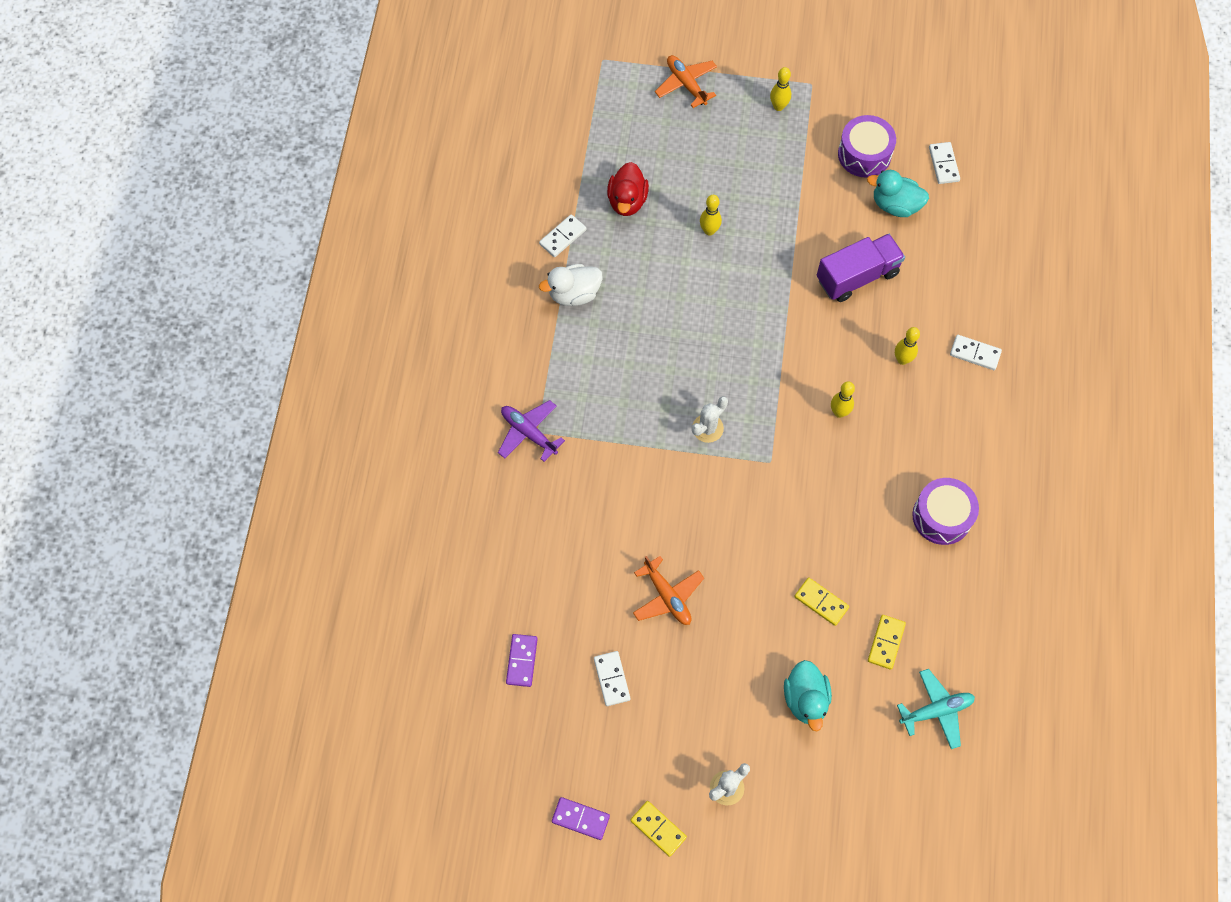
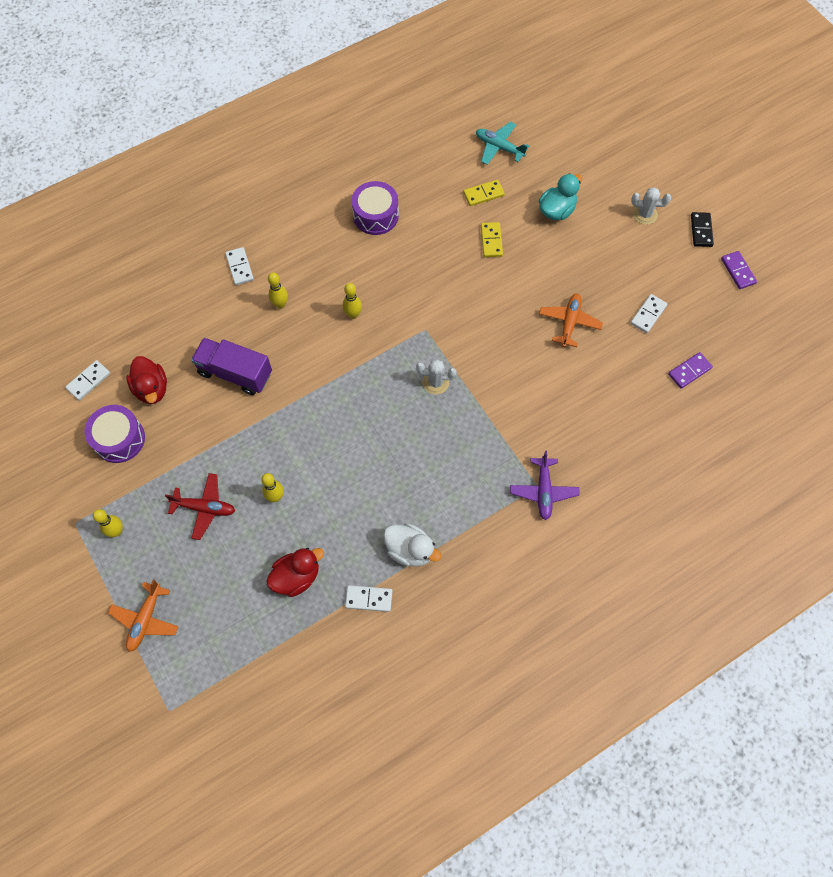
camera: 130 degrees left, 0 degrees up
yellow domino [630,801,687,857] -> black domino [691,212,714,247]
turquoise duck [867,170,929,217] -> red duck [127,356,167,404]
none -> red plane [165,473,235,540]

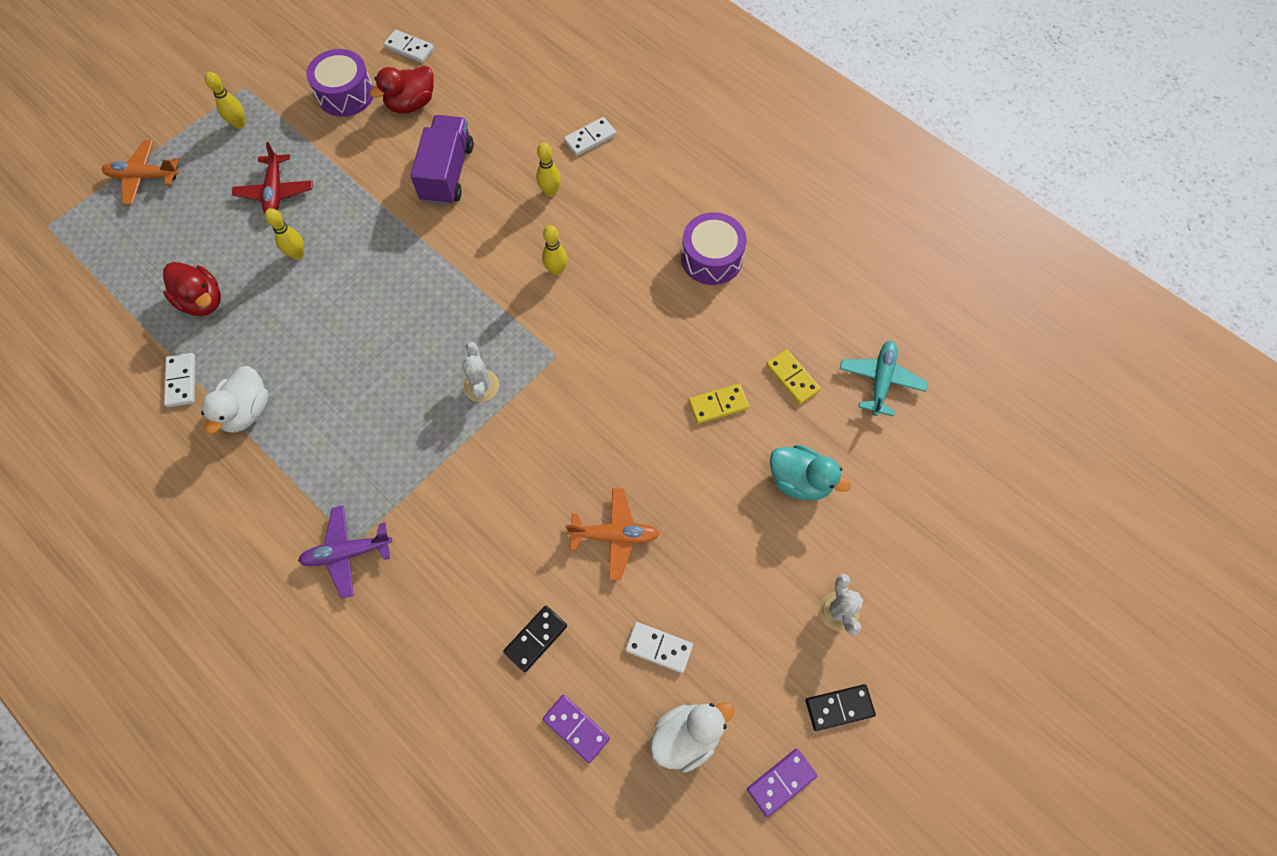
camera: 75 degrees right, 0 degrees up
none -> black domino [503,606,567,672]
none -> white duck [650,702,735,773]

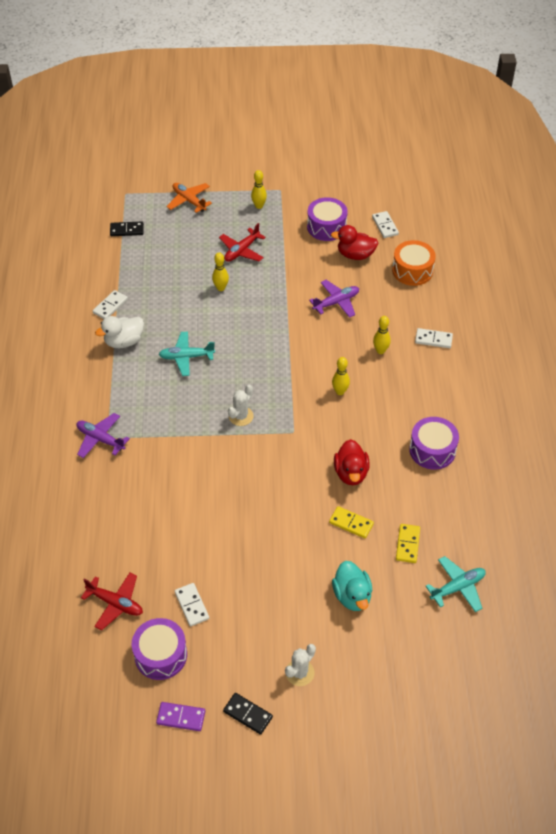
camera: 45 degrees right, 15 degrees down
red duck [163,262,221,316] -> red duck moved to [334,439,369,485]
purple truck [410,115,474,205] -> purple plane [309,280,359,318]
black domino [503,606,567,672] -> black domino moved to [110,222,144,236]
purple domino [542,695,610,763] -> red plane [81,573,143,630]
orange plane [566,488,659,580] -> none
white duck [650,702,735,773] -> purple drum [132,618,187,680]
none -> turquoise plane [159,332,215,376]
none -> orange drum [392,240,436,286]

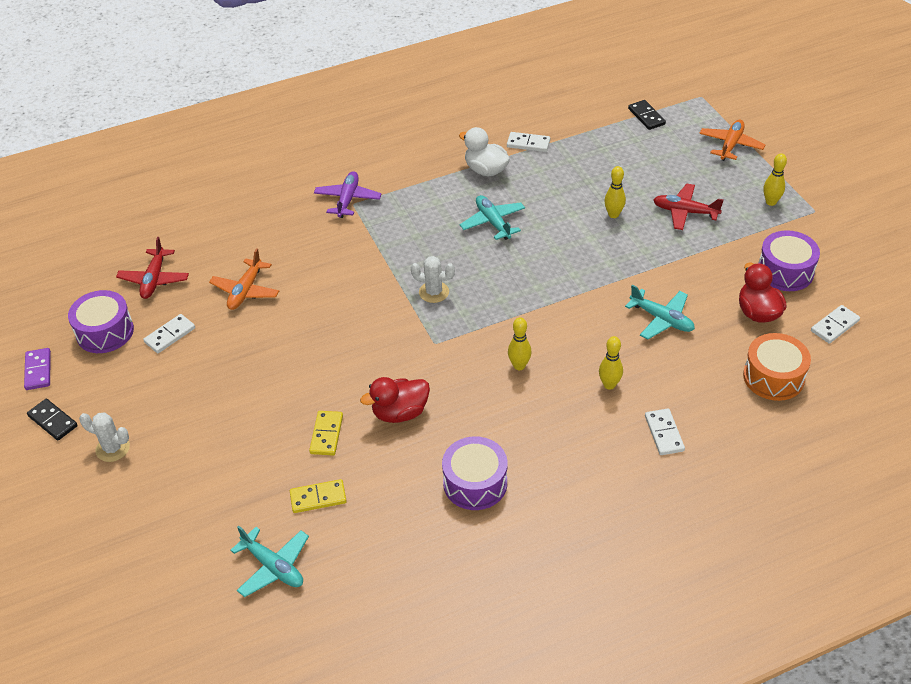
camera: 70 degrees right, 5 degrees down
black domino [223,693,273,735] -> black domino turned 60 degrees counterclockwise [27,399,78,441]
purple plane [309,280,359,318] -> turquoise plane [625,285,695,340]
turquoise duck [332,561,372,611] -> none
none -> orange plane [209,248,279,310]

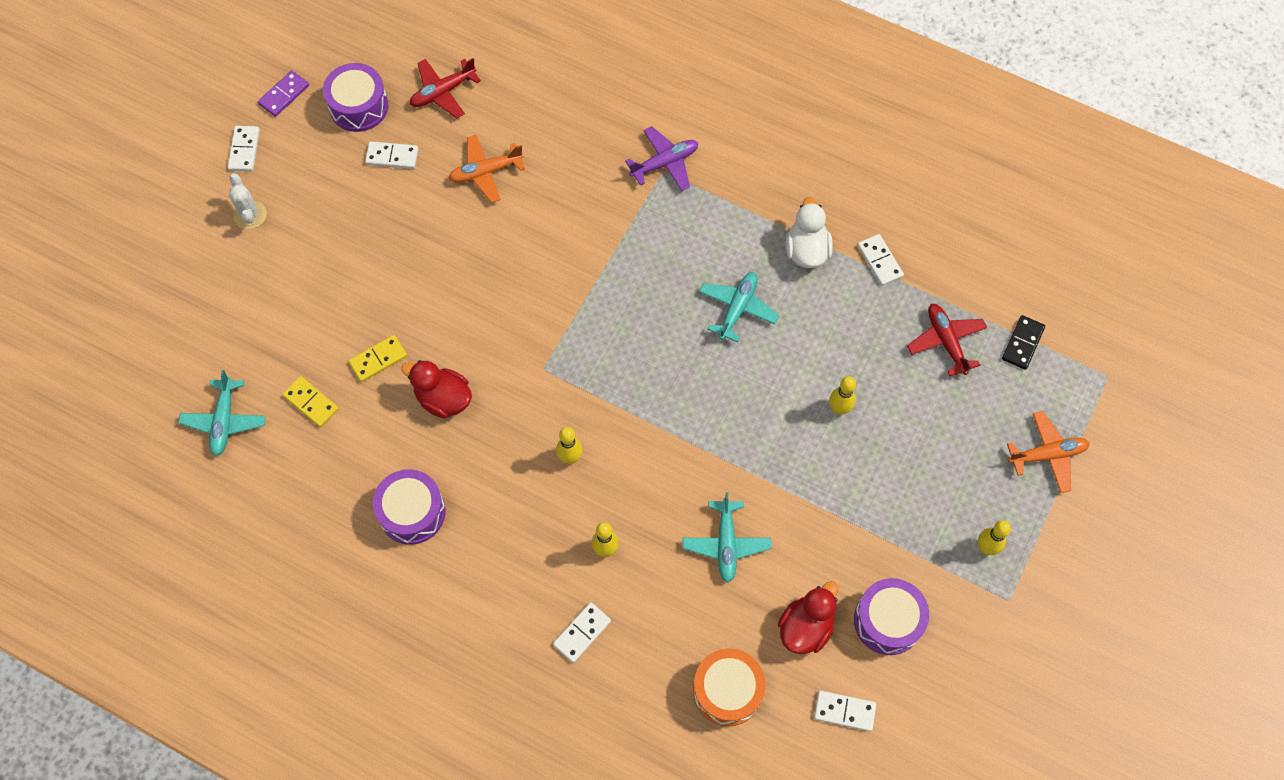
camera: 50 degrees right, 20 degrees up
black domino [27,399,78,441] -> white domino [228,126,260,172]
white cactus [411,256,455,303] -> none
red plane [654,184,724,230] -> red plane moved to [907,304,987,376]

